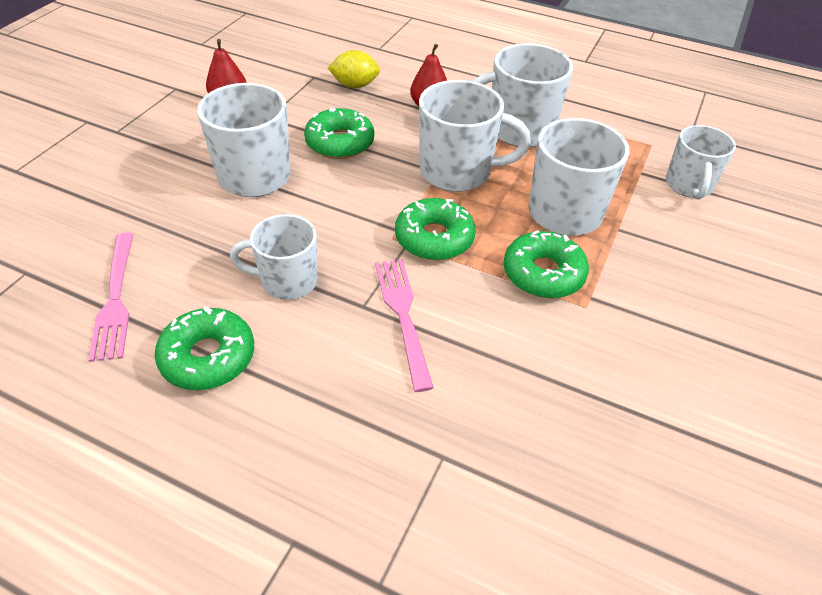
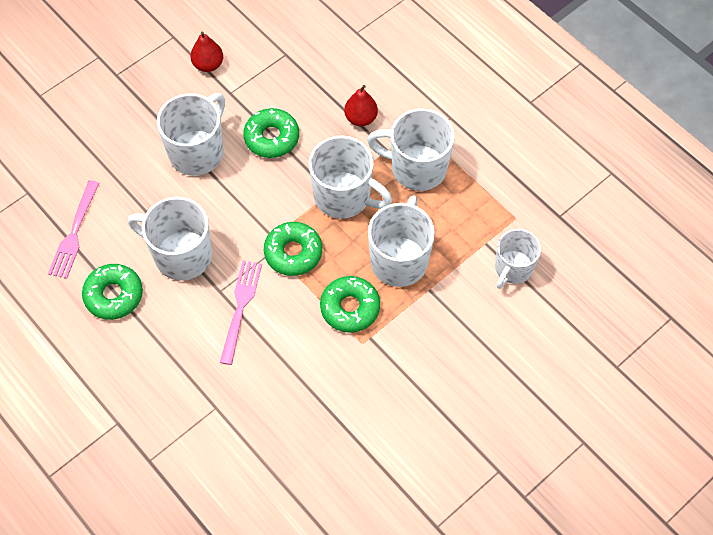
camera: 25 degrees right, 15 degrees up
white mug [230,214,318,300] -> white mug [128,197,212,281], size x1.51
yellow lemon [328,50,380,88] -> none

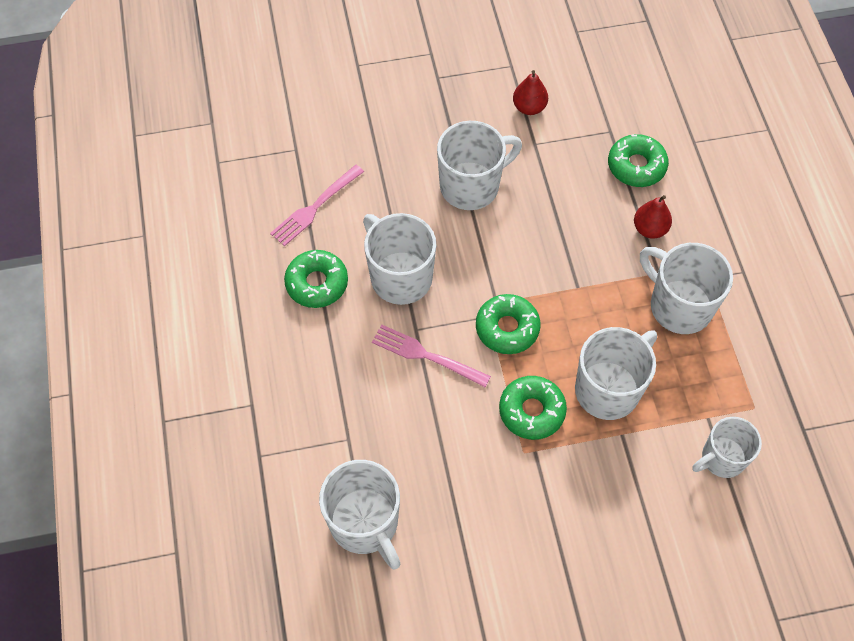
camera: 30 degrees right, 0 degrees up
pink fork [220,260,262,365] -> pink fork turned 105 degrees counterclockwise [372,324,491,387]
green donut [243,108,299,158] -> green donut moved to [608,134,669,187]
white mug [309,135,392,219] -> white mug moved to [319,460,401,569]

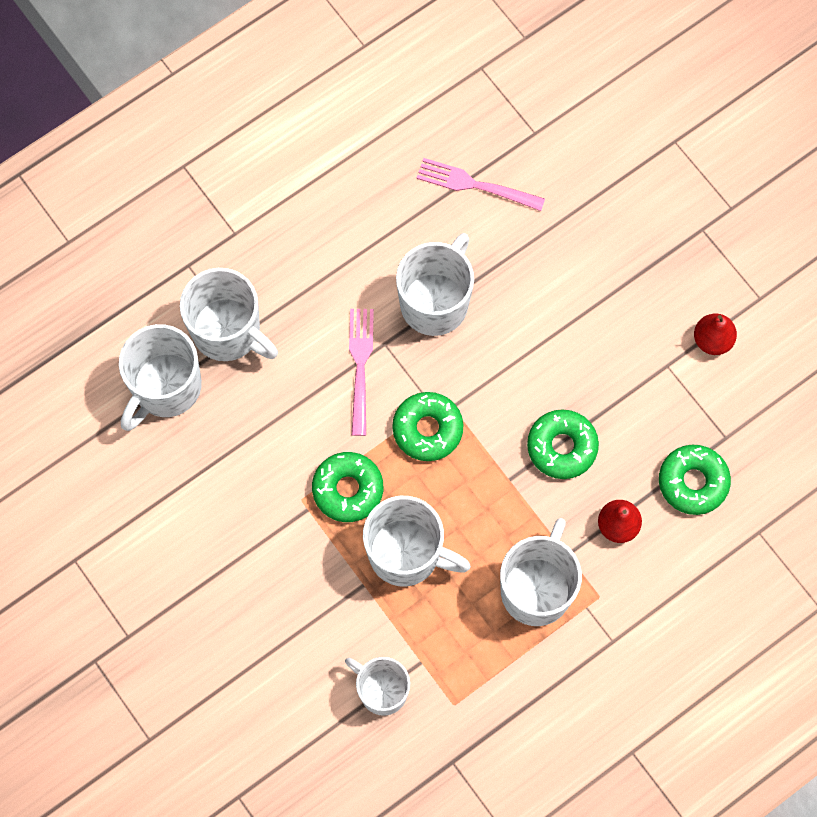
camera: 65 degrees right, 10 degrees up
green donut [284,250,348,308] -> green donut moved to [527,409,599,479]
white mug [437,121,522,210] -> white mug moved to [180,268,278,361]

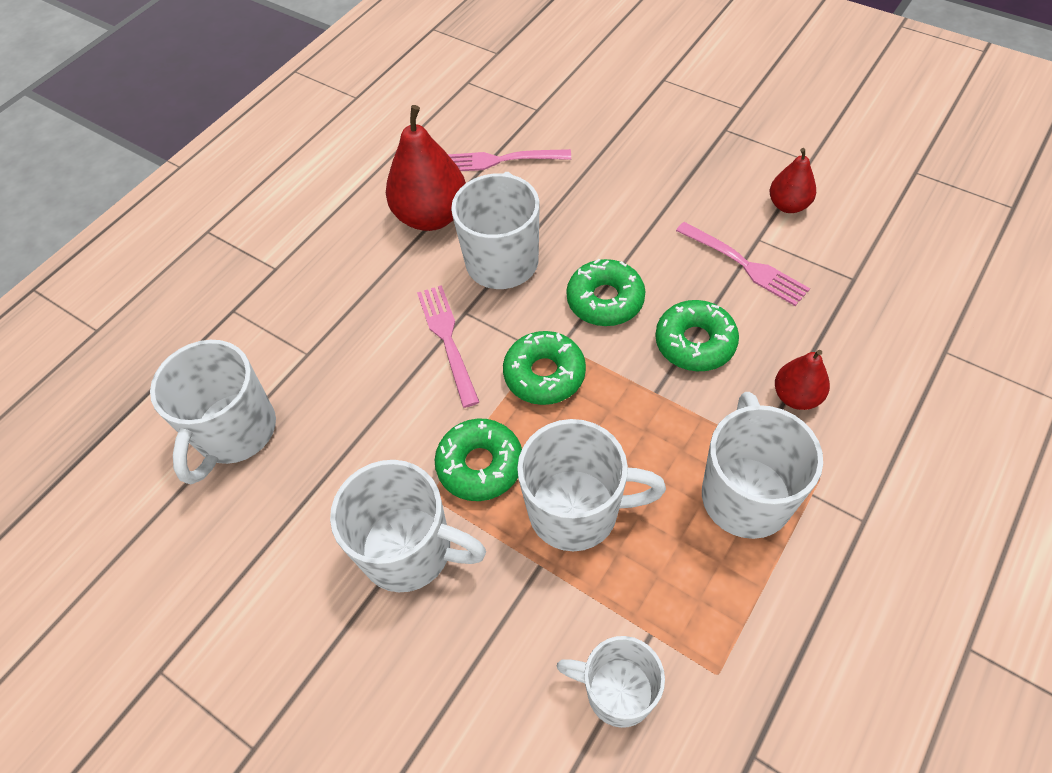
camera: 15 degrees left, 15 degrees down
white mug [180,268,278,361] -> white mug moved to [330,460,486,592]
green donut [659,445,731,515] -> green donut moved to [566,259,645,326]
none -> red pear [386,105,466,231]
none -> pink fork [676,222,810,306]

